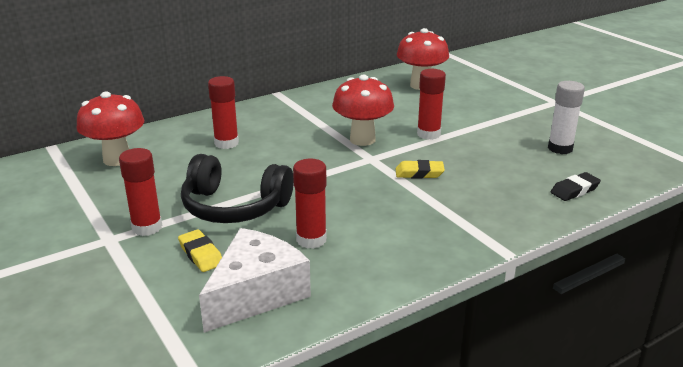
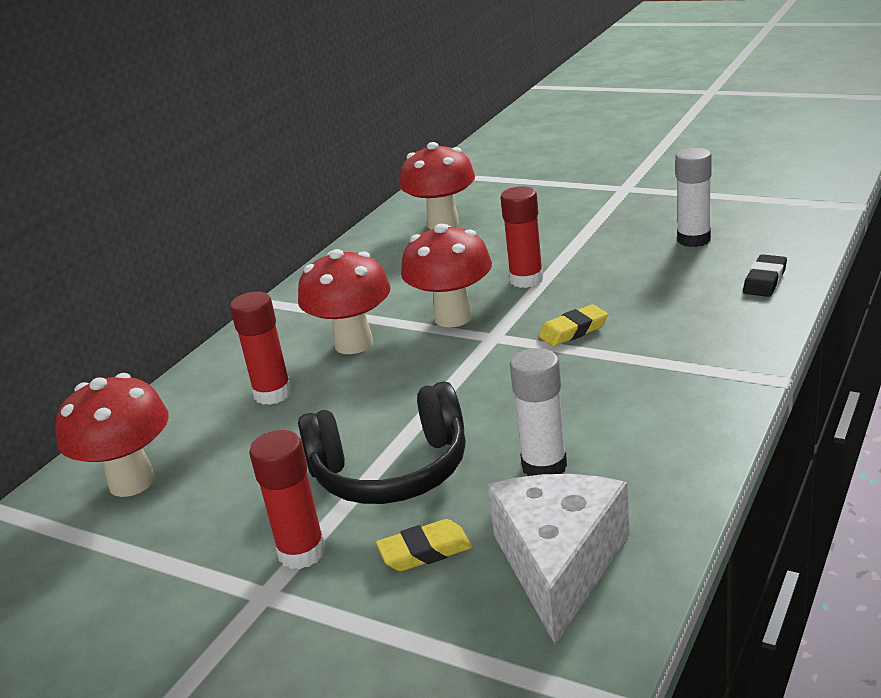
camera: 25 degrees left, 0 degrees up
yellow eraser [178,229,222,272] -> yellow eraser turned 45 degrees counterclockwise [376,519,472,571]
red glue stick [293,159,327,249] -> white glue stick [510,348,567,476]
none -> red mushroom [298,249,391,354]

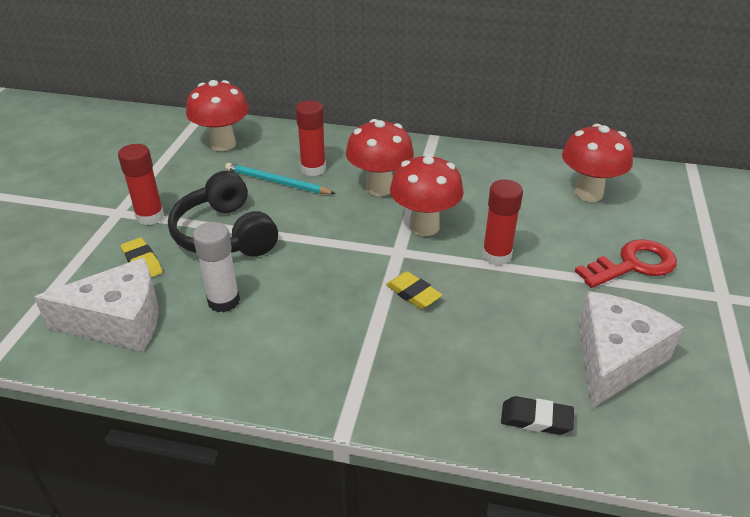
camera: 70 degrees right, 10 degrees up
white glue stick [675,148,712,247] -> white cheese [579,291,684,409]
none -> turquoise pencil [225,163,336,194]
none -> red key [575,239,677,288]

